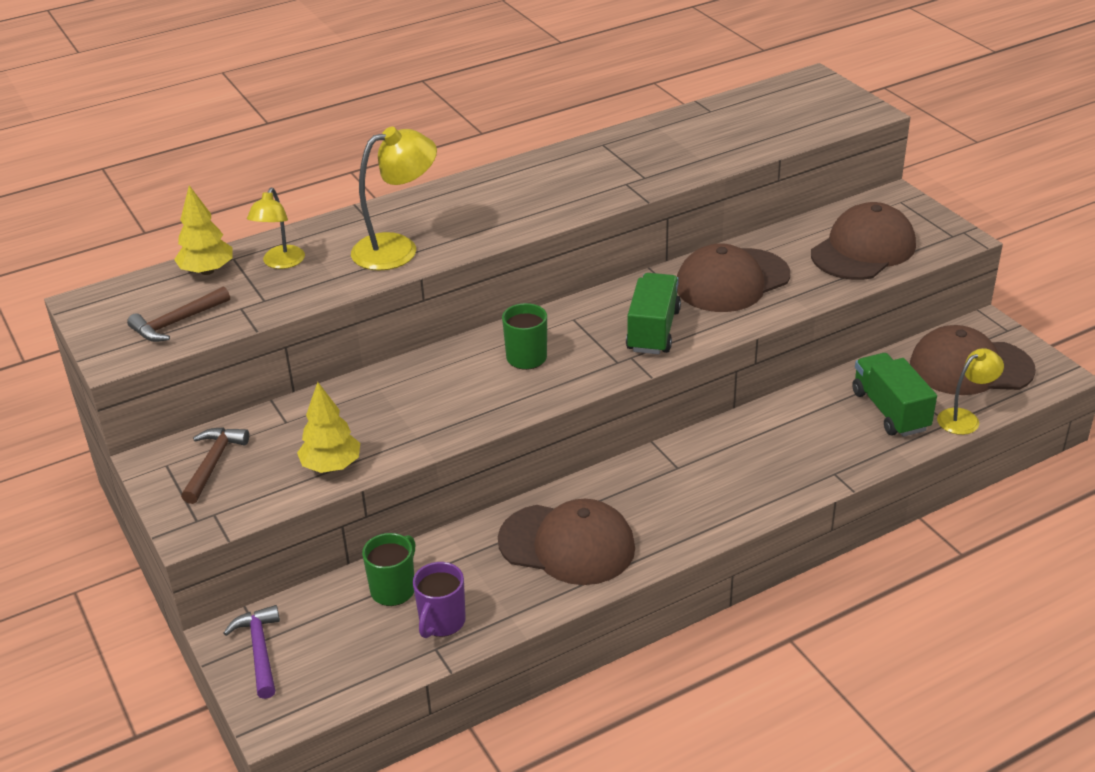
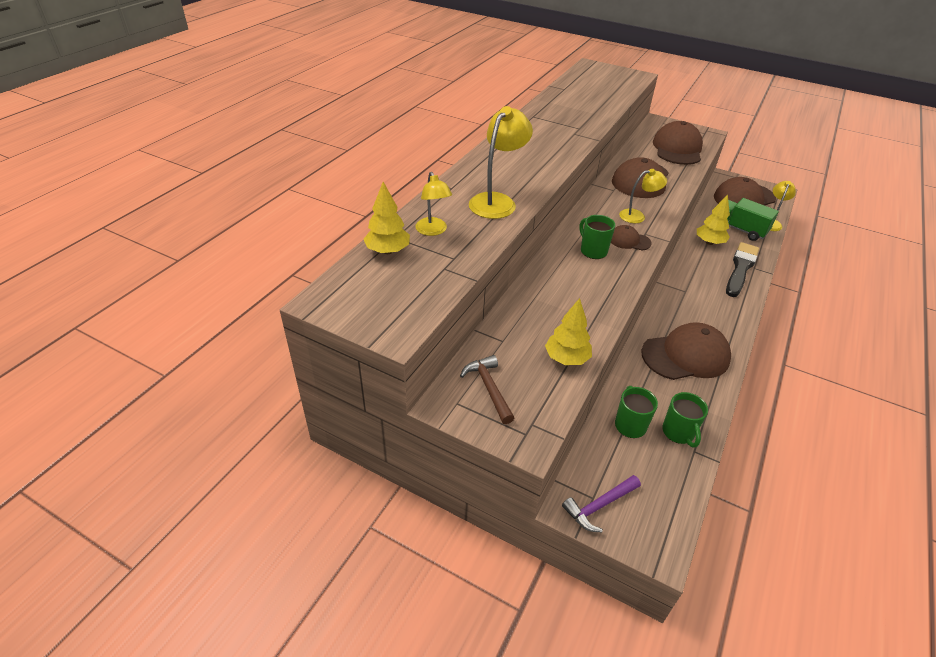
camera: 35 degrees left, 5 degrees up
brown hammer [127,286,230,342] -> none
purple hammer [224,605,280,699] -> purple hammer turned 75 degrees counterclockwise [562,475,641,532]
purple mug [413,562,466,638] -> green mug [662,392,708,447]
green truck [626,273,681,354] -> yellow lamp [619,169,667,223]
none -> brown cap [611,225,652,250]
none -> yellow tree [697,195,730,245]
none -> black brush [726,242,759,297]

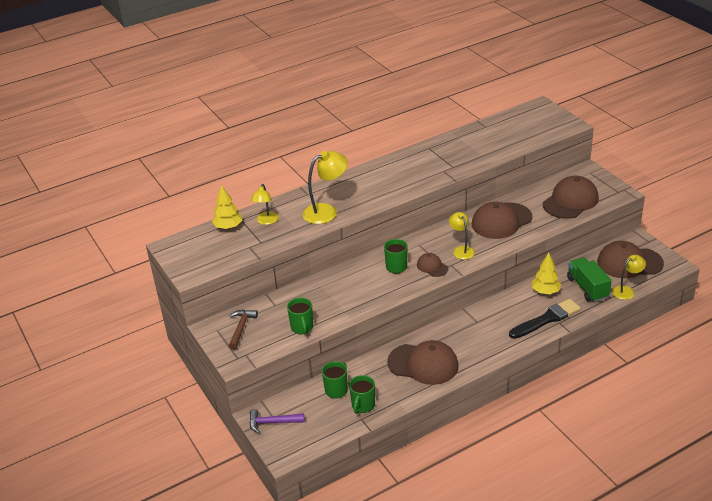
camera: 35 degrees right, 5 degrees down
yellow tree [545,298,592,365] -> green mug [287,298,313,334]
yellow lamp [619,169,667,223] -> yellow lamp turned 135 degrees counterclockwise [449,212,475,260]

